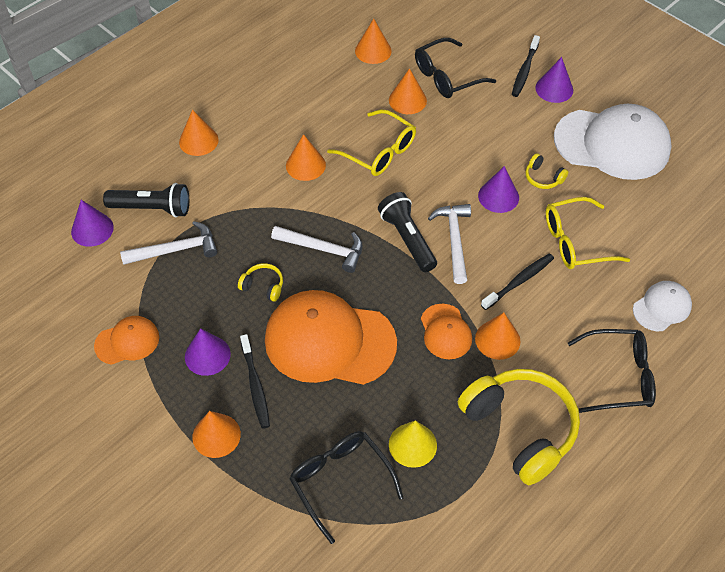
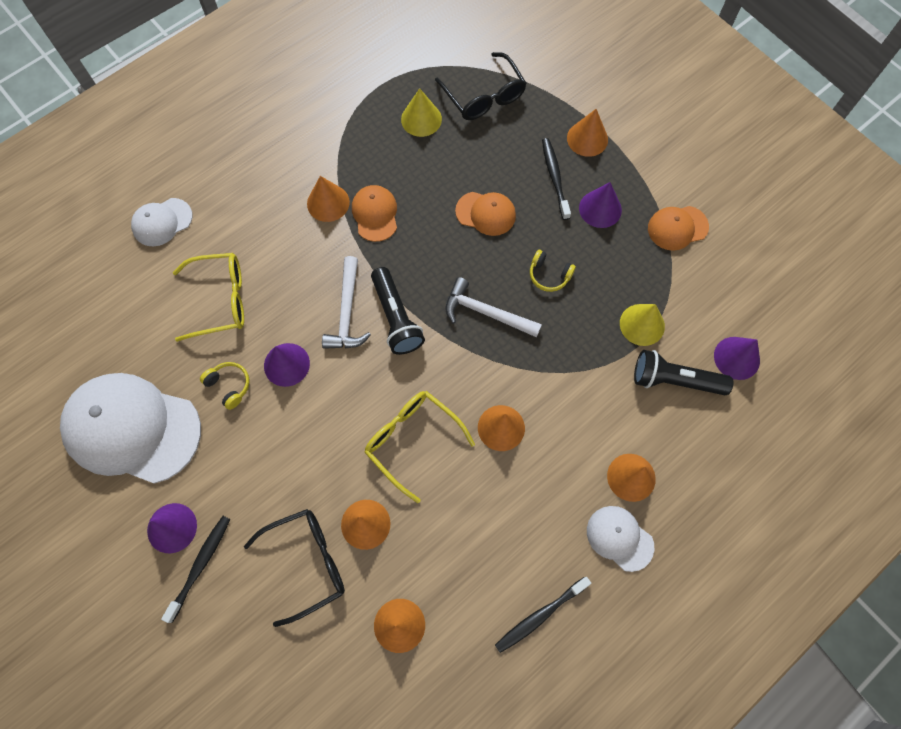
camera: 175 degrees left, 15 degrees up
white hammer [120,221,217,265] -> yellow cone [620,304,665,346]
orange cap [265,290,397,385] -> orange cap [455,192,516,236], size x0.49
yellow headphones [458,369,580,485] -> none
black toothbrush [481,253,554,310] -> black toothbrush moved to [495,577,591,653]
black glasses [568,329,656,413] -> none
none -> white cap [587,506,654,572]

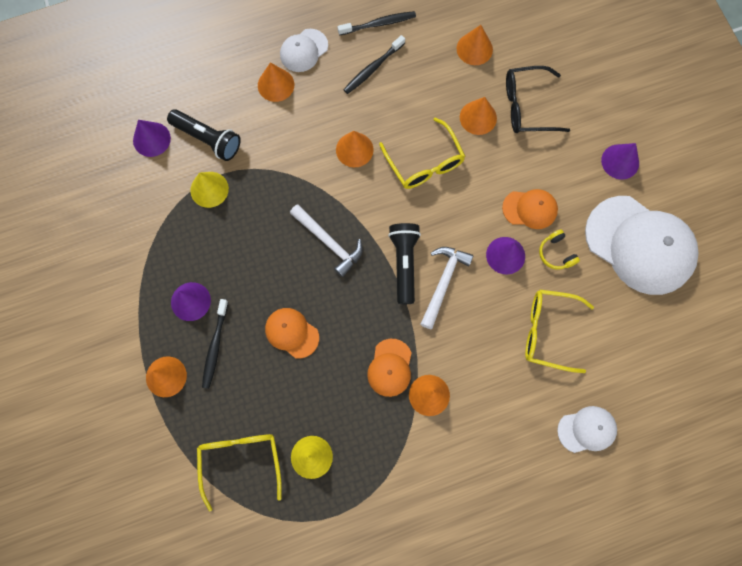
camera: 160 degrees left, 5 degrees up
black toothbrush [161,516,230,623] -> black toothbrush moved to [343,35,405,94]
black glasses [435,52,527,120] -> yellow glasses [197,434,282,512]
yellow headphones [530,250,576,292] -> none
white cap [587,506,654,572] -> white cap turned 75 degrees clockwise [280,29,328,72]
orange cap [648,206,709,251] -> orange cap moved to [502,189,558,229]

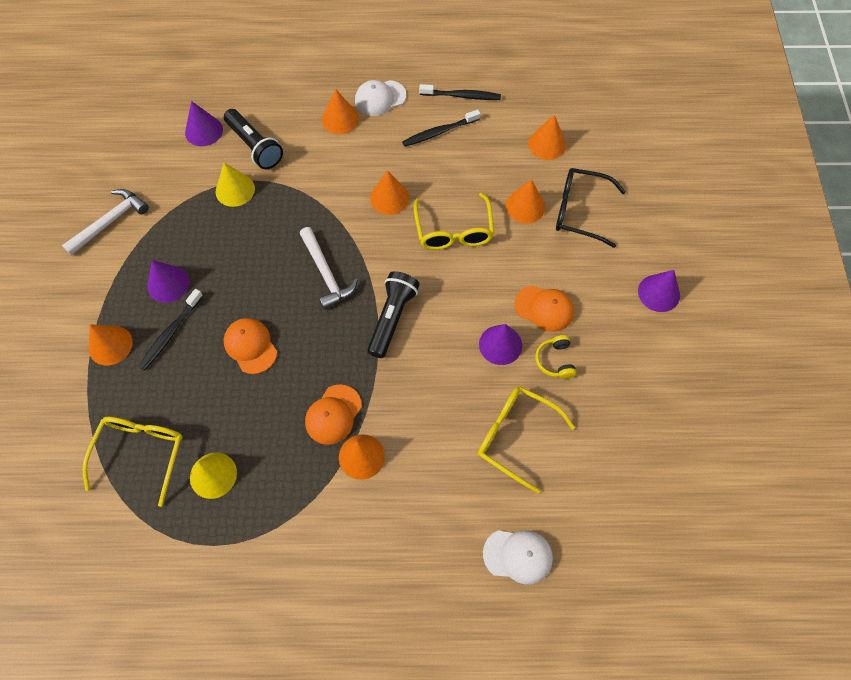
camera: 20 degrees right, 10 degrees down
white hammer [420,247,473,329] -> white hammer moved to [62,189,149,255]
white cap [585,196,698,295] -> none

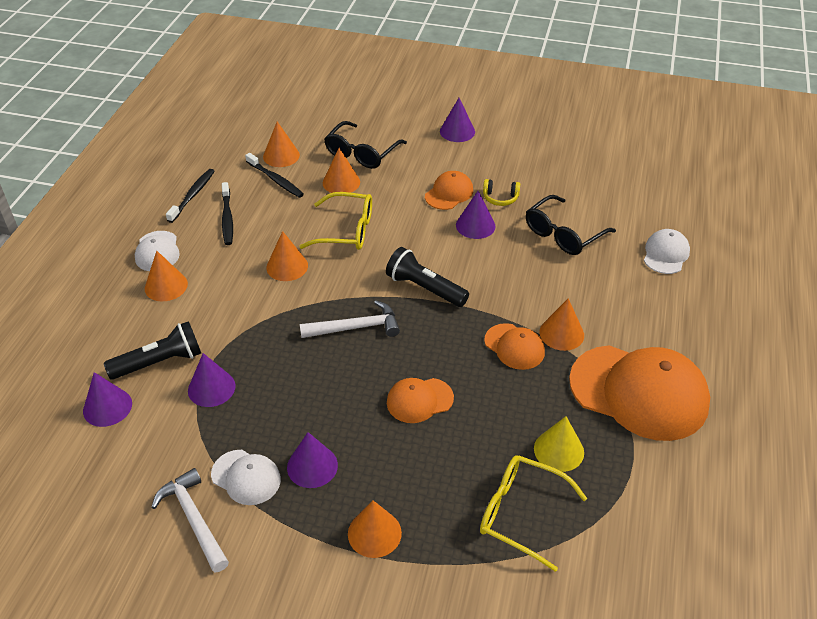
camera: 75 degrees left, 20 degrees down
black toothbrush [139,289,203,371] -> black toothbrush moved to [245,153,304,198]
yellow cone [216,162,255,207] -> purple cone [188,353,236,407]
yellow glasses [478,386,575,493] -> black glasses [526,195,616,255]
none -> white cap [211,450,281,505]
none -> orange cap [569,345,710,441]

